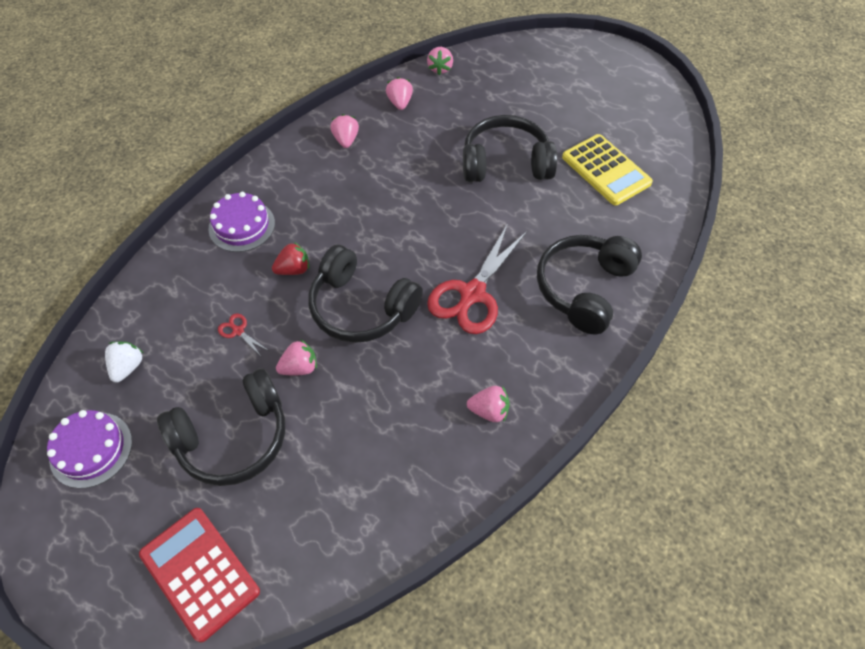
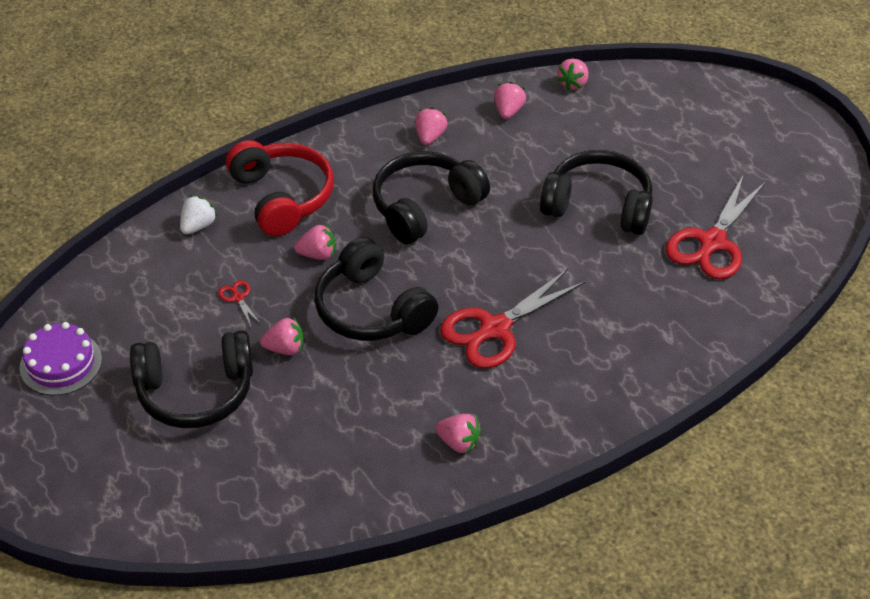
camera: 20 degrees right, 10 degrees down
white strawberry [105,342,143,383] -> white strawberry moved to [180,196,217,234]
red calculator [139,508,260,643] -> none
purple cake [208,192,275,252] -> red headphones [226,140,334,236]
red strawberry [272,242,309,275] -> pink strawberry [294,225,336,260]
black headphones [537,235,642,334] -> black headphones moved to [373,151,490,244]
yellow calculator [562,134,653,205] -> red scissors [666,176,766,279]

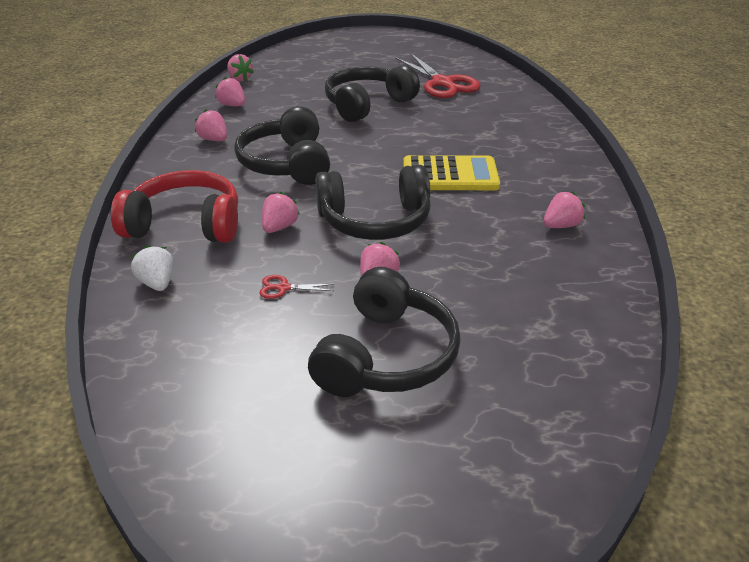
camera: 60 degrees left, 10 degrees down
purple cake [20,322,102,396] -> none
red scissors [440,269,586,368] -> yellow calculator [403,155,500,190]

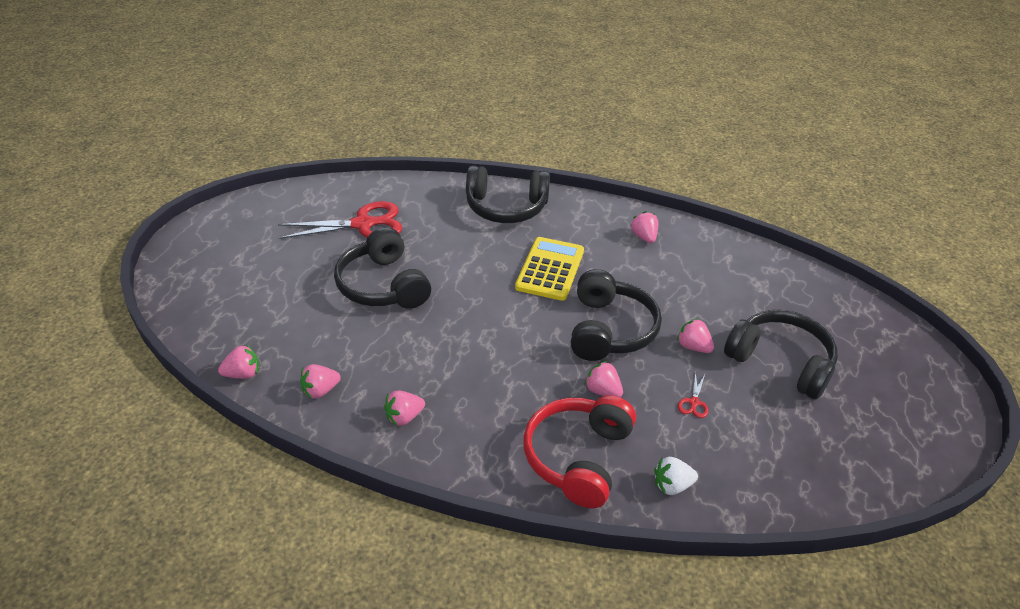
camera: 75 degrees left, 5 degrees up
black headphones [234,106,330,185] -> black headphones moved to [466,165,550,223]

